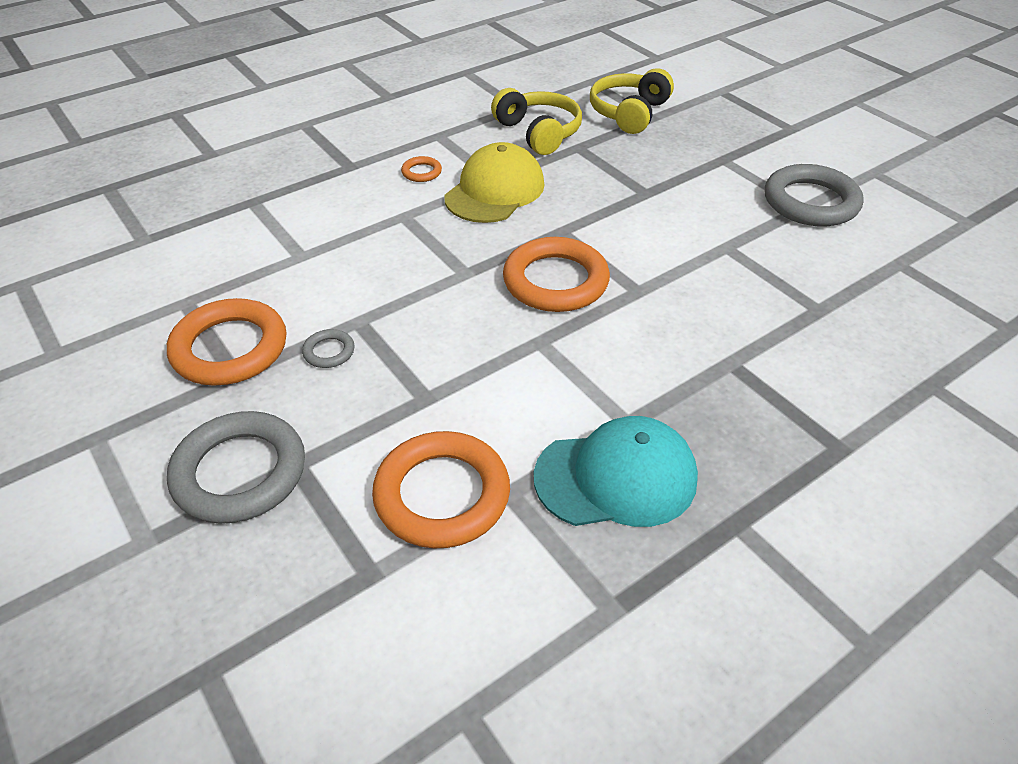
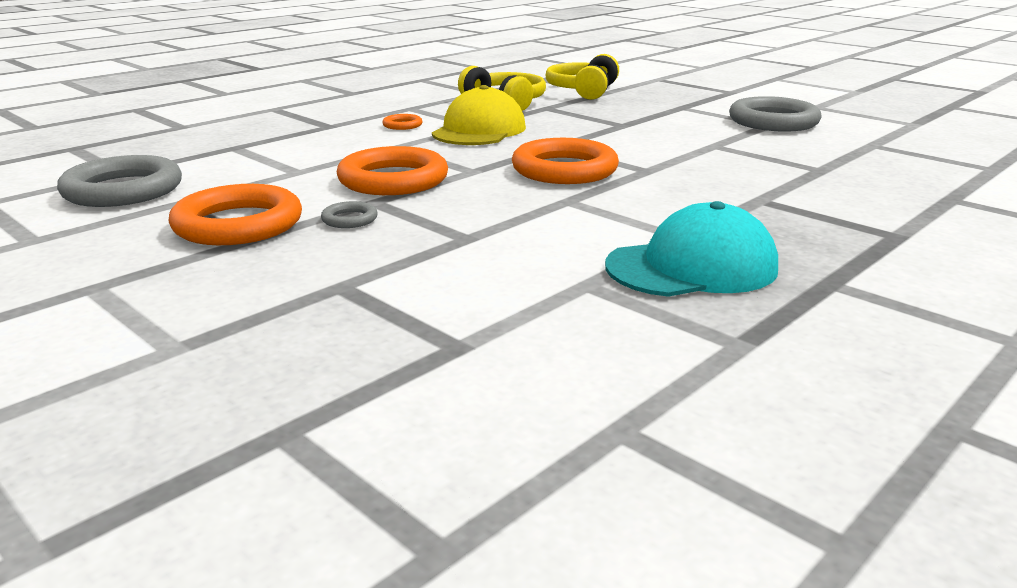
camera: 10 degrees left, 20 degrees down
grey ring [167,411,305,524] -> grey ring moved to [57,155,182,207]
orange ring [372,431,510,548] -> orange ring moved to [337,146,448,195]

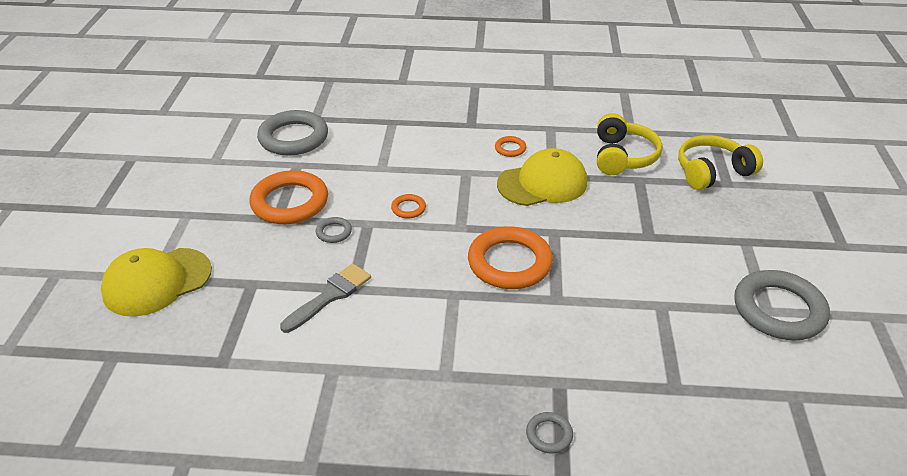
camera: 50 degrees right, 15 degrees up
orange ring [337,146,448,195] -> orange ring [391,194,426,219], size x0.45
turquoise cap [605,201,778,297] -> none
none -> yellow cap [101,248,212,317]
none -> grey brush [280,264,371,333]
none -> grey ring [526,412,573,454]

